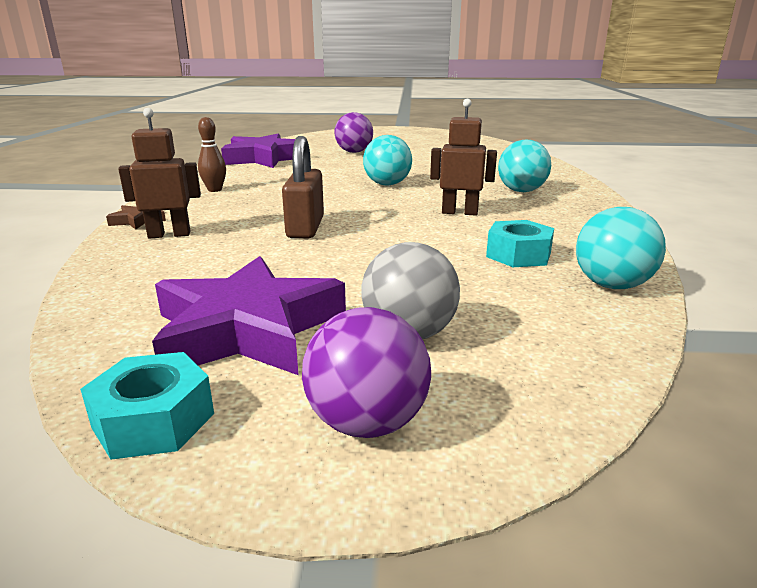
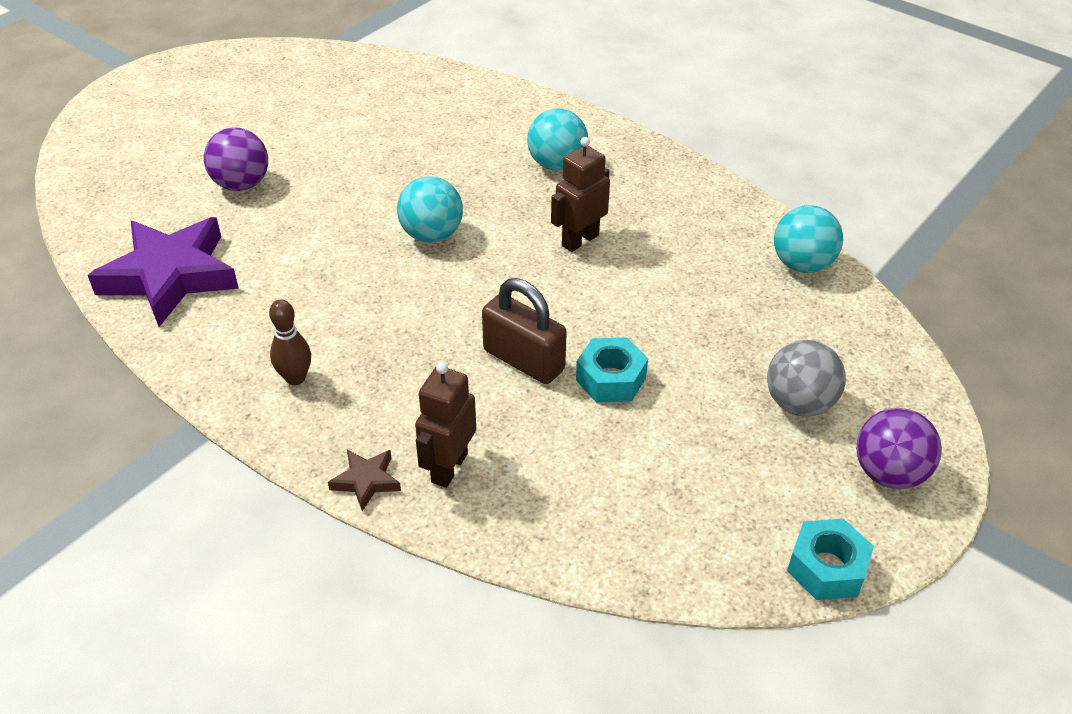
camera: 55 degrees left, 20 degrees up
purple star [152,256,346,375] -> none
turquoise nut [486,220,554,267] -> turquoise nut moved to [576,337,648,402]

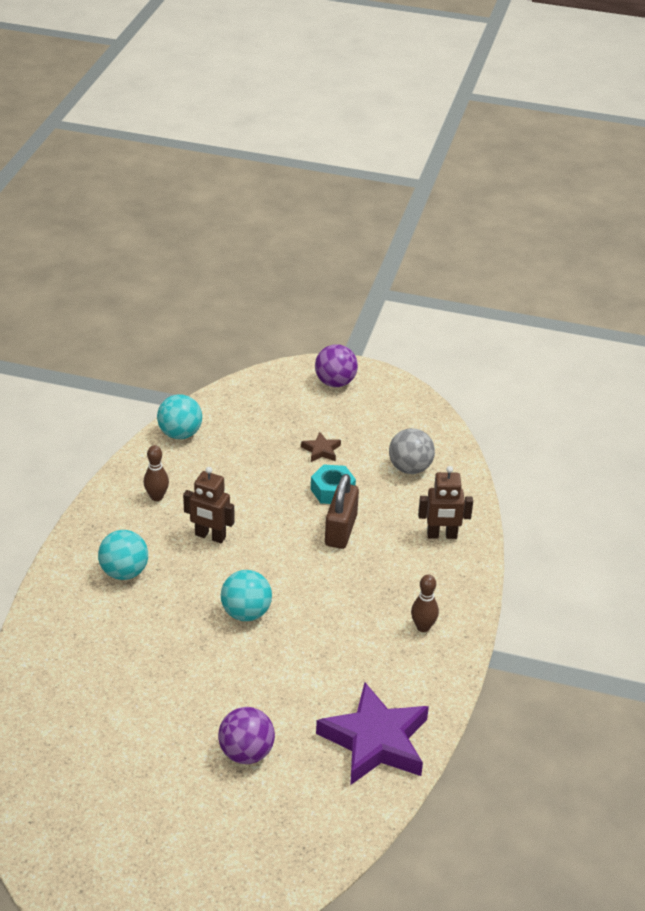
camera: 115 degrees left, 5 degrees down
brown star [328,450,401,511] -> brown star moved to [301,432,341,462]
grey ball [767,340,846,417] -> grey ball moved to [389,428,435,474]
turquoise nut [787,518,874,600] -> none
none -> brown bowling pin [144,445,169,501]

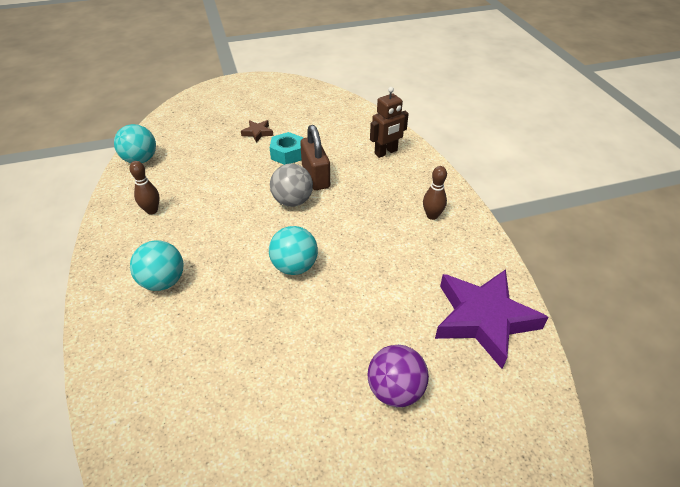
camera: 30 degrees left, 5 degrees up
brown robot [183,467,234,543] -> none
purple ball [315,344,358,387] -> none
grey ball [389,428,435,474] -> grey ball moved to [270,164,313,207]

